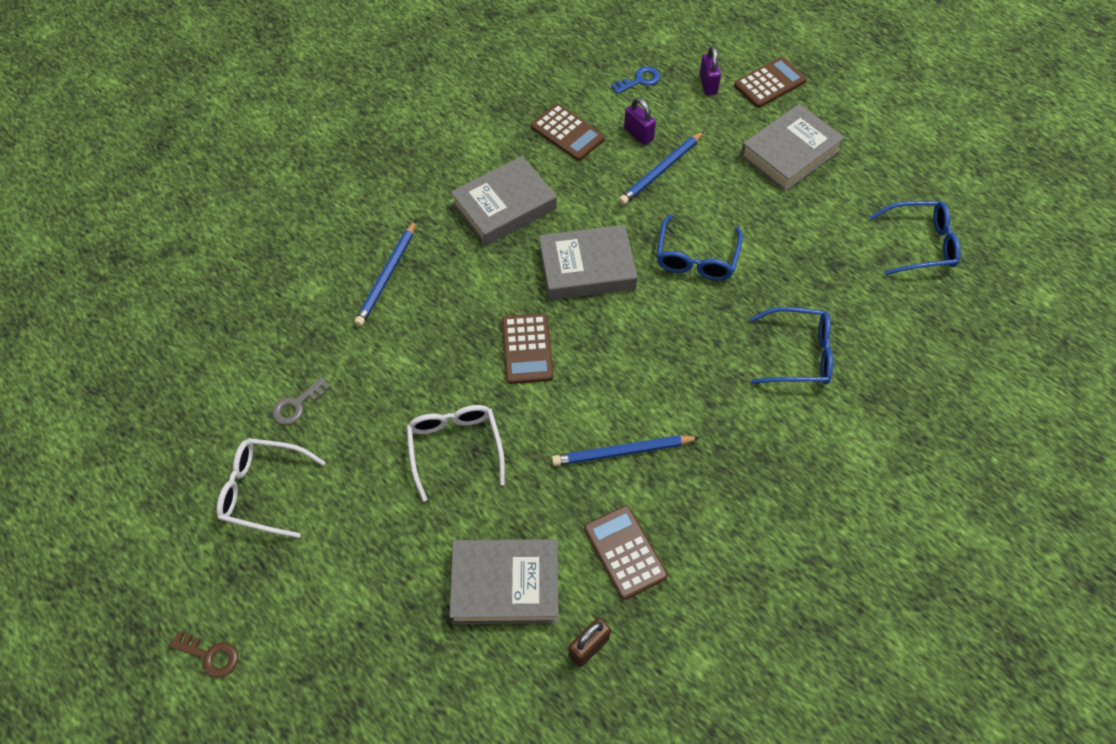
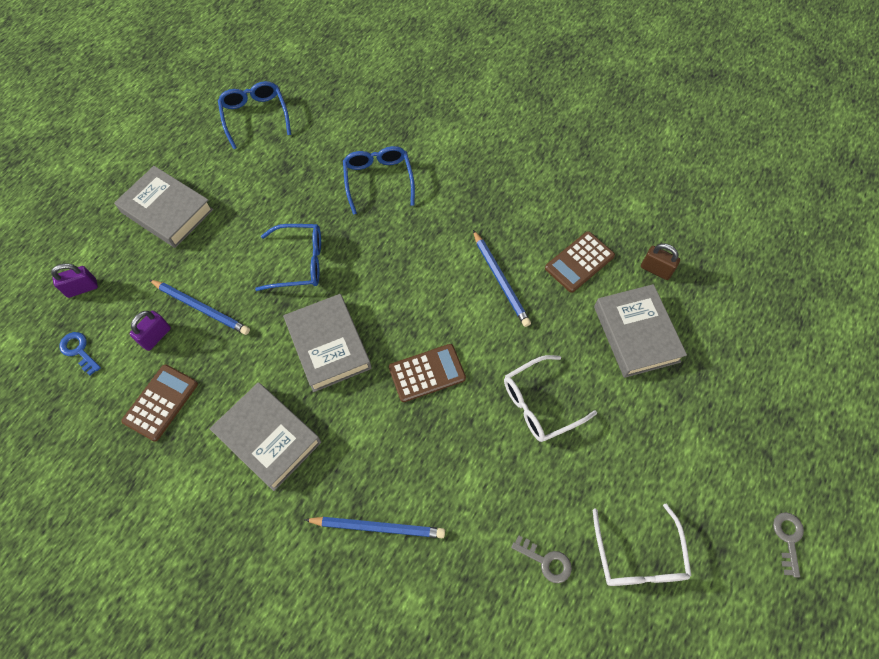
camera: 105 degrees left, 5 degrees up
brown key [169,631,238,678] -> grey key [773,512,804,578]
brown calculator [734,57,807,108] -> none

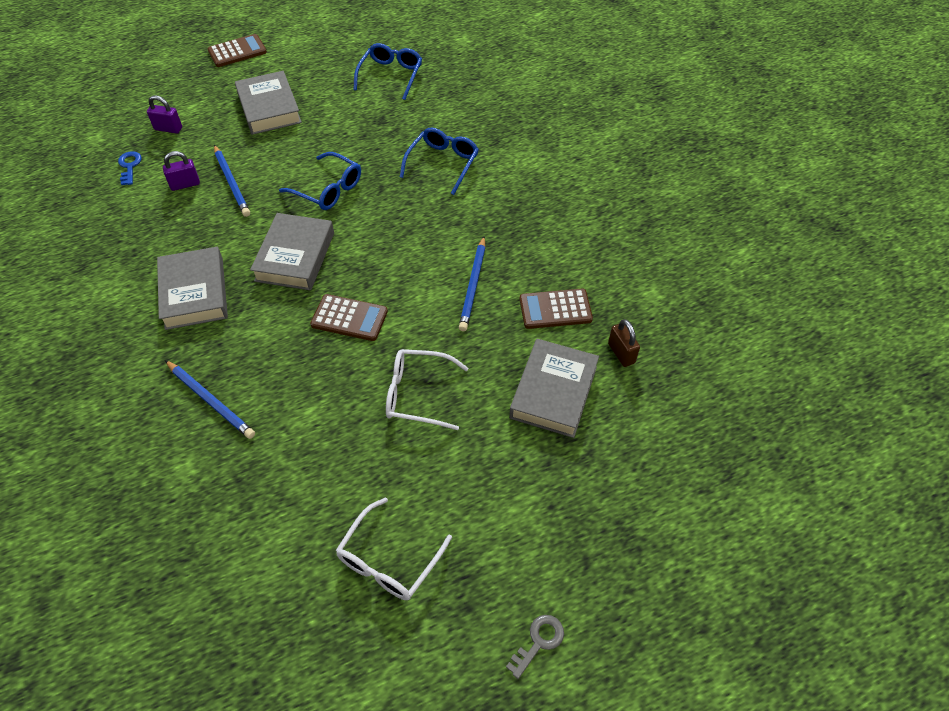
camera: 35 degrees right, 10 degrees down
brown calculator [121,364,198,442] -> brown calculator moved to [208,34,267,67]
grey key [511,535,572,583] -> none

